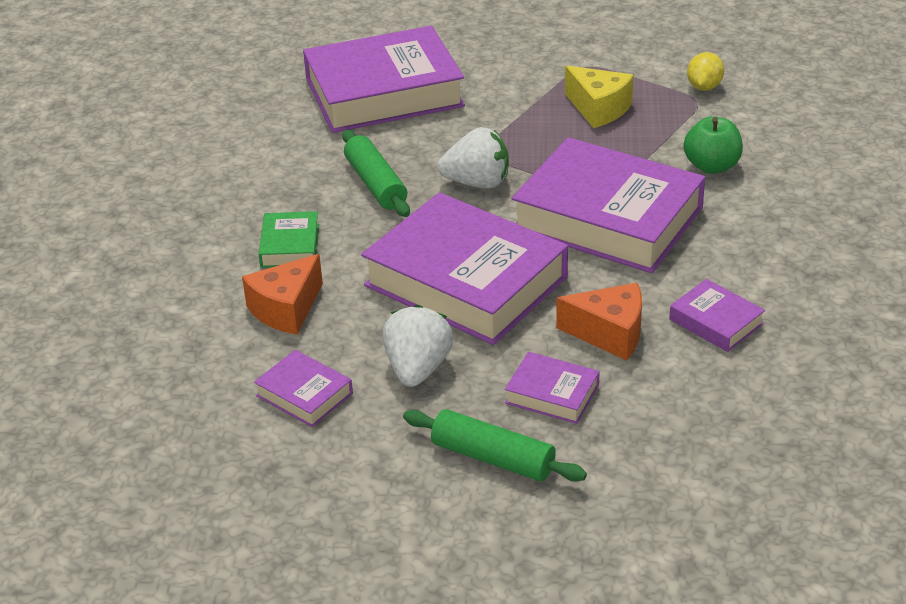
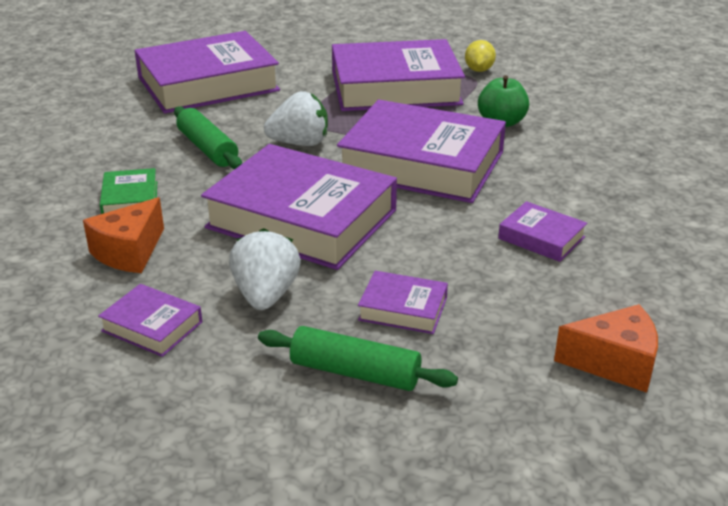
camera: 10 degrees left, 5 degrees down
orange cheese [556,283,642,360] -> orange cheese moved to [554,304,658,393]
yellow cheese [565,66,633,128] -> purple book [332,39,465,111]

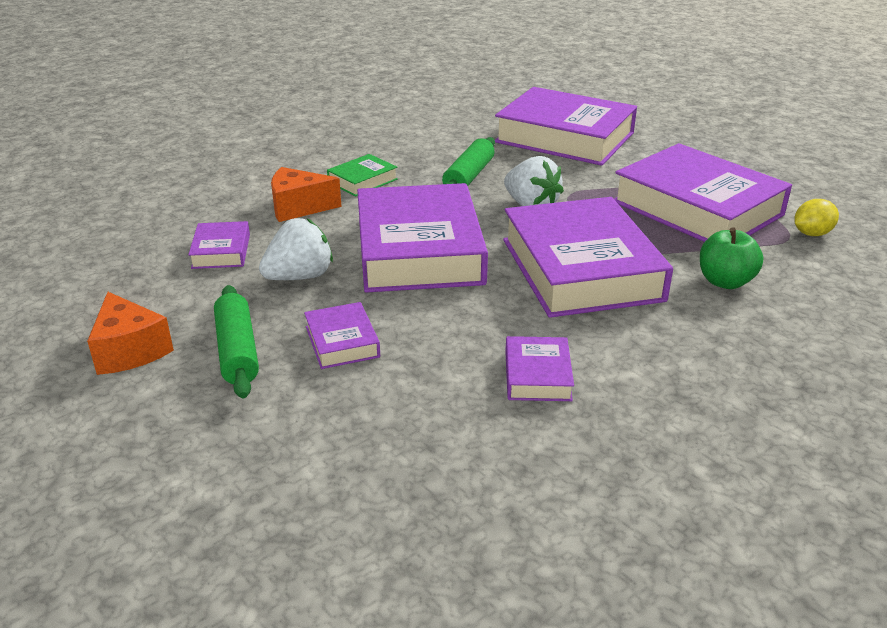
camera: 55 degrees right, 0 degrees up
orange cheese [554,304,658,393] -> orange cheese moved to [87,292,174,375]

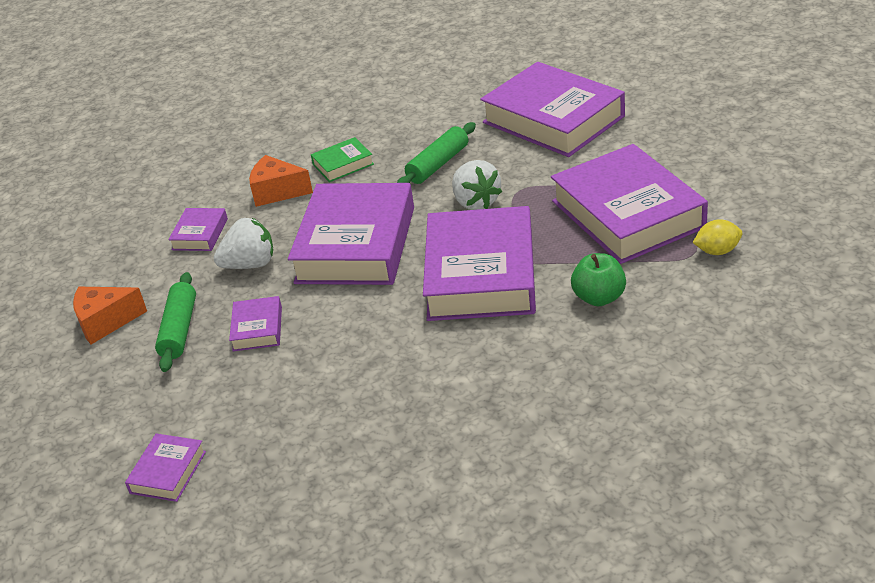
camera: 20 degrees right, 5 degrees up
orange cheese [87,292,174,375] -> orange cheese turned 90 degrees clockwise [73,287,147,344]
purple book [505,336,574,401] -> purple book moved to [125,433,206,502]

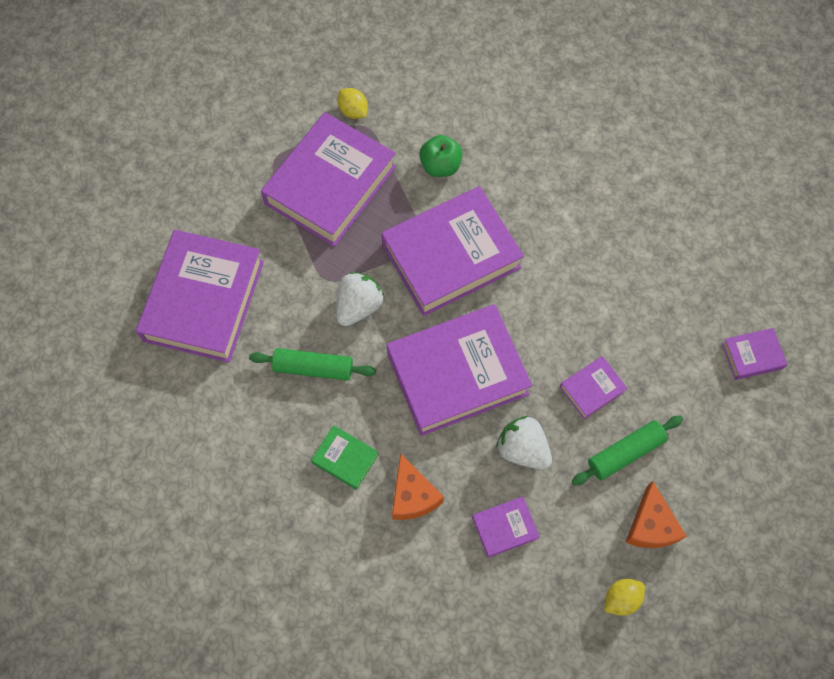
camera: 125 degrees left, 30 degrees up
orange cheese [73,287,147,344] -> orange cheese turned 45 degrees clockwise [625,481,687,548]
none -> yellow lemon [604,579,645,616]

